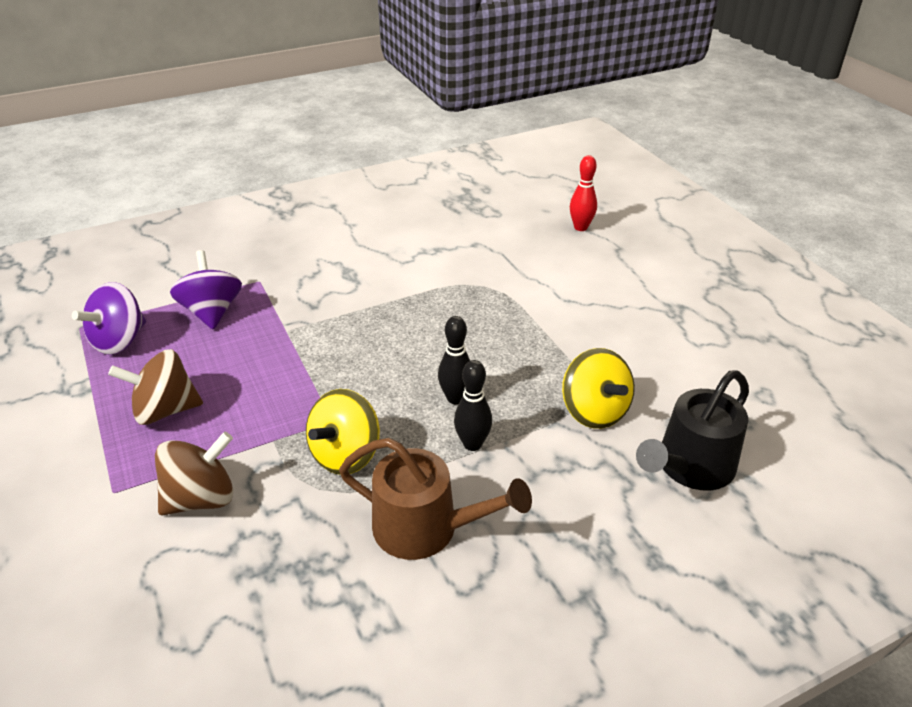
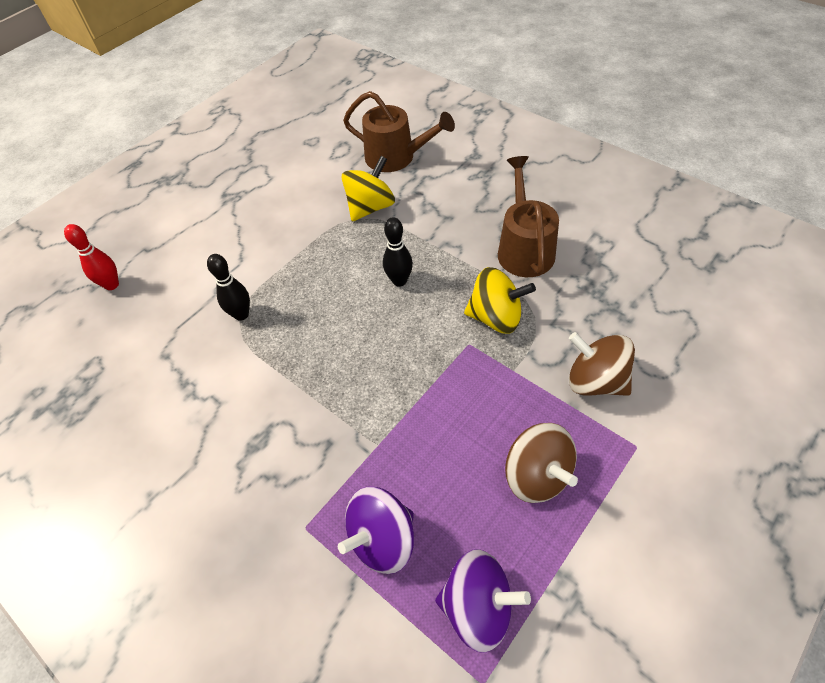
camera: 110 degrees left, 15 degrees up
black bowling pin [454,360,492,451] -> black bowling pin moved to [207,254,250,321]
black watering can [636,370,749,490] -> brown watering can [343,91,455,172]

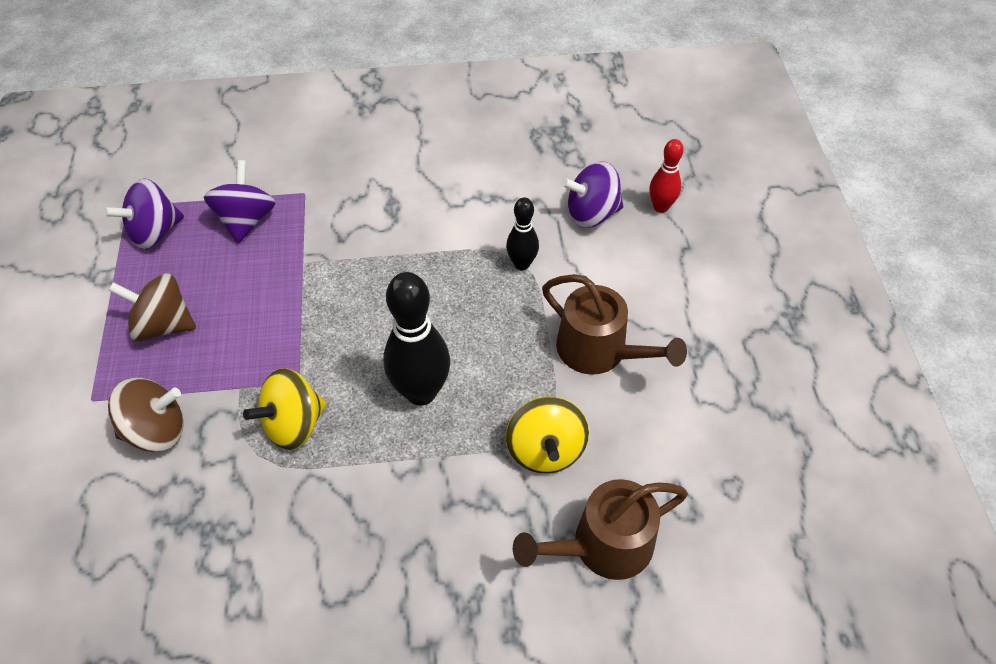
camera: 130 degrees right, 0 degrees up
black bowling pin [383,217,413,287] -> black bowling pin [383,272,450,406], size x1.78
brown watering can [498,156,559,277] -> brown watering can moved to [542,274,687,375]
none -> purple spinning top [562,161,623,228]

